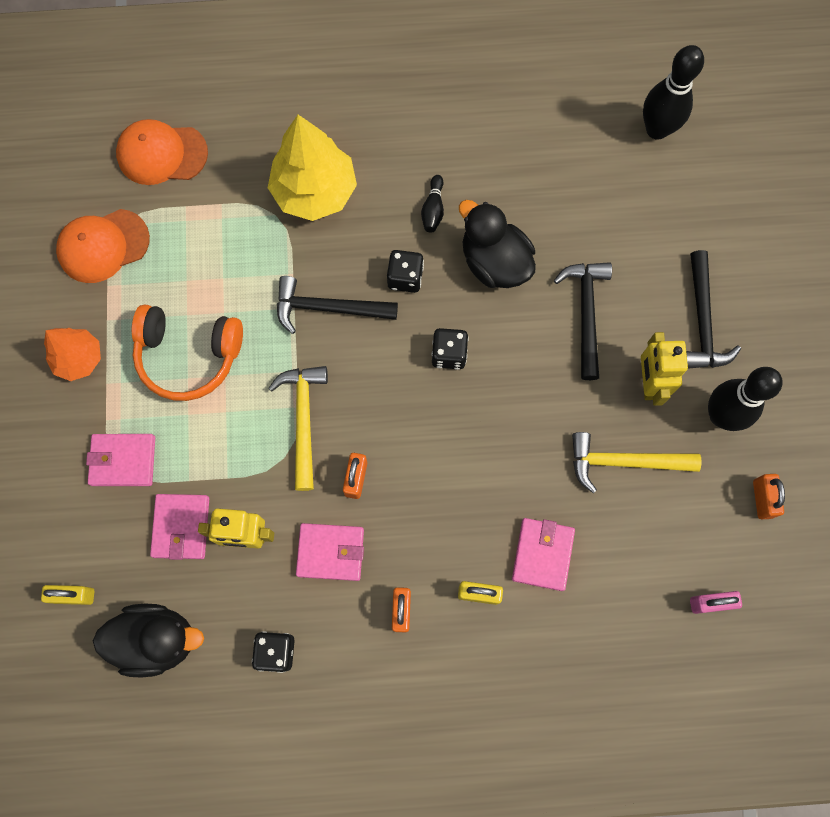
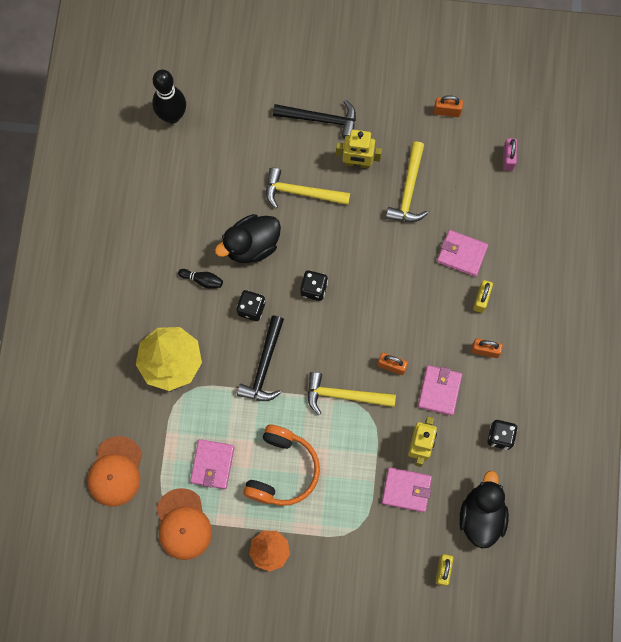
camera: 80 degrees left, 0 degrees up
pink wallet [86,434,155,486] -> pink wallet moved to [190,439,235,489]
black hammer [554,262,612,380] -> yellow hammer [266,168,350,208]
black bowling pin [708,367,783,431] -> none

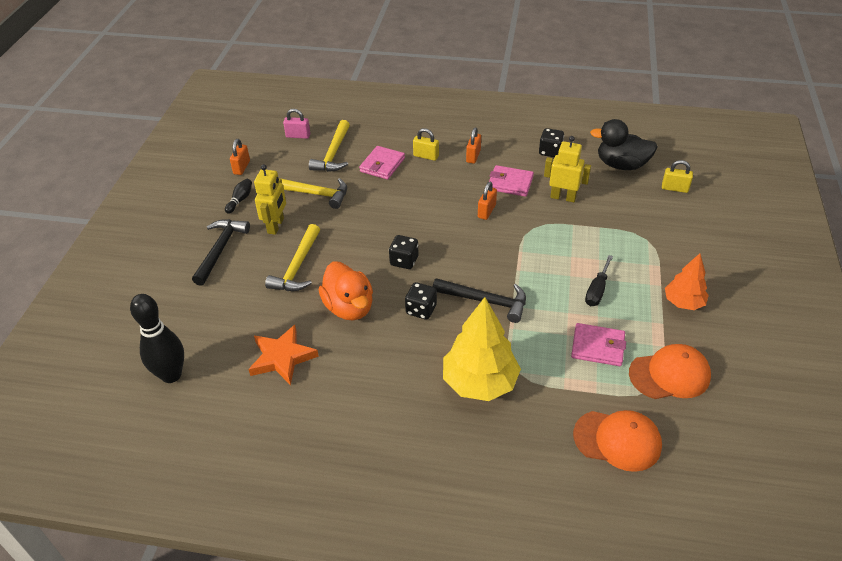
camera: 85 degrees left, 30 degrees down
black bowling pin [178,269,223,289] -> black bowling pin moved to [225,179,252,214]
black duck [215,214,281,263] -> orange duck [319,262,373,320]
orange headphones [243,425,320,506] -> black screwdriver [585,255,613,306]
yellow hammer [308,372,396,415] -> yellow hammer moved to [309,120,350,172]
pink wallet [382,467,432,512] -> none
none -> orange star [248,325,319,385]

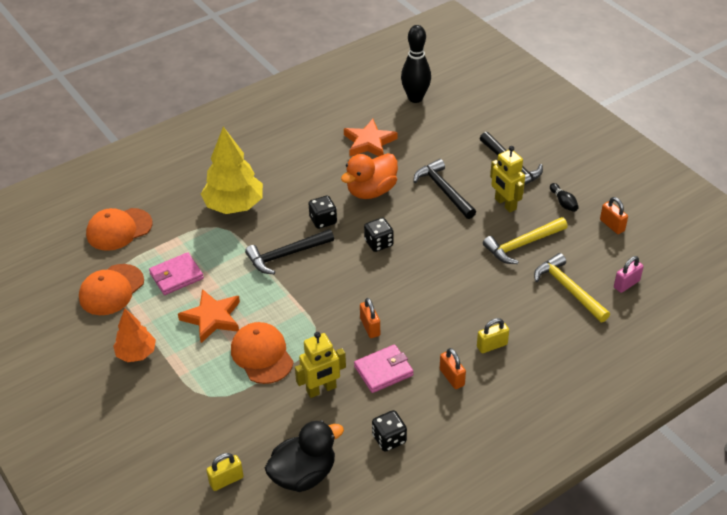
camera: 135 degrees right, 0 degrees up
yellow hammer [265,224,320,291] -> black hammer [413,159,476,219]
orange duck [319,262,373,320] -> orange duck turned 60 degrees counterclockwise [341,153,398,199]
pink wallet [359,146,405,179] -> none
black screwdriver [585,255,613,306] -> orange star [178,289,240,343]
none -> orange cap [231,322,294,384]

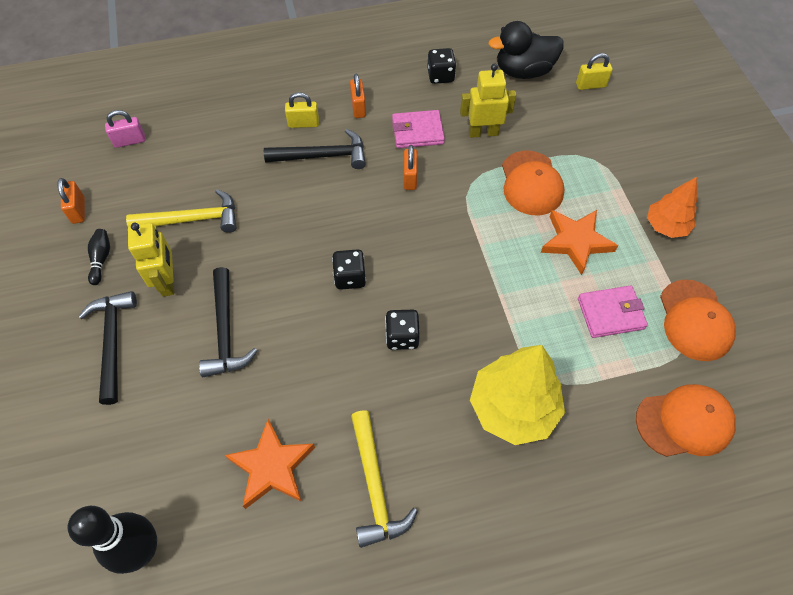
camera: 160 degrees left, 15 degrees up
orange cap [79,264,144,315] -> orange cap turned 120 degrees clockwise [660,280,736,361]
black hammer [245,229,334,274] -> black hammer moved to [264,129,366,169]
orange duck [341,153,398,199] -> none
yellow hammer [534,253,610,322] -> yellow hammer moved to [351,410,418,548]

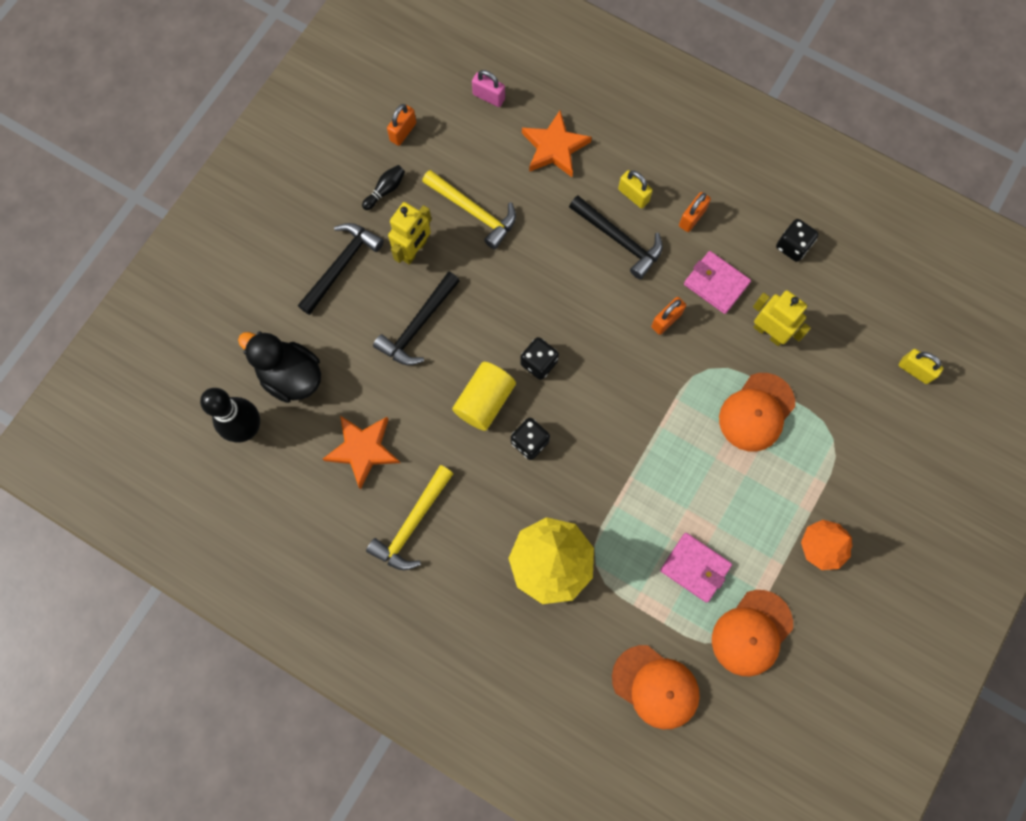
camera: 45 degrees right, 15 degrees up
black duck [488,21,564,79] -> black duck moved to [238,332,321,403]
orange star [541,210,618,275] -> orange star moved to [522,110,592,177]
none -> yellow cylinder [452,362,516,431]

